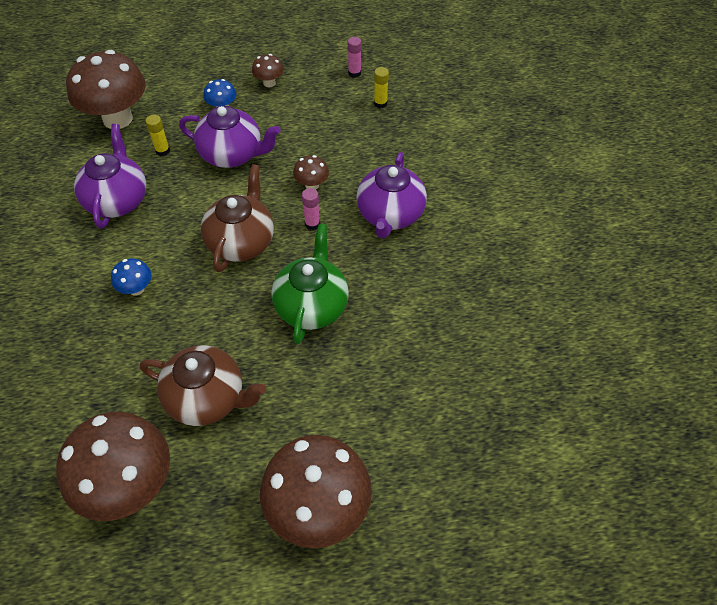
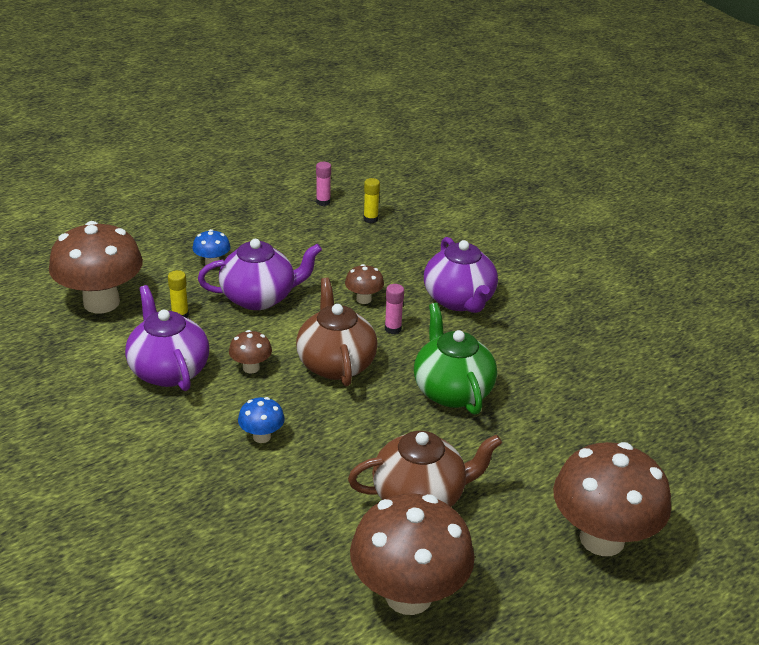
camera: 30 degrees left, 20 degrees down
brown mushroom [252,54,284,88] -> brown mushroom moved to [229,330,272,374]

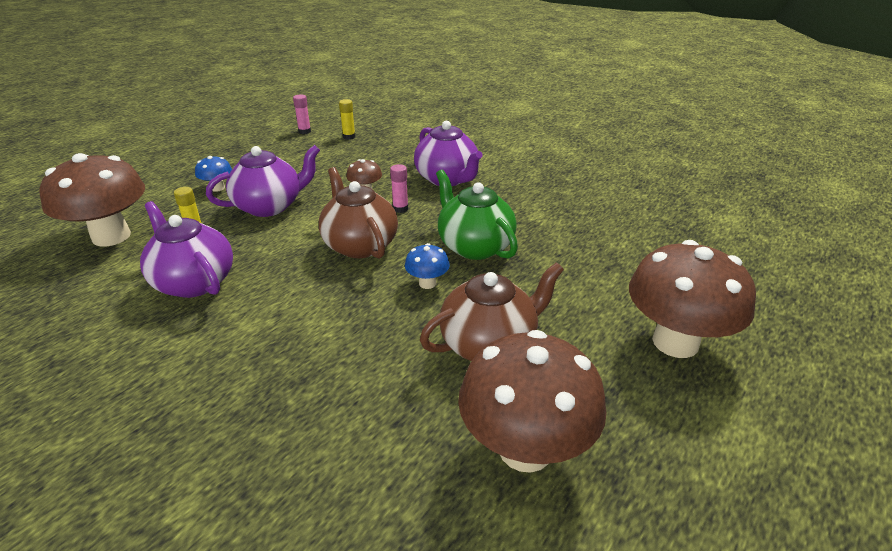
camera: 15 degrees left, 0 degrees up
brown mushroom [229,330,272,374] -> none
blue mushroom [238,397,285,443] -> blue mushroom moved to [405,243,450,289]

